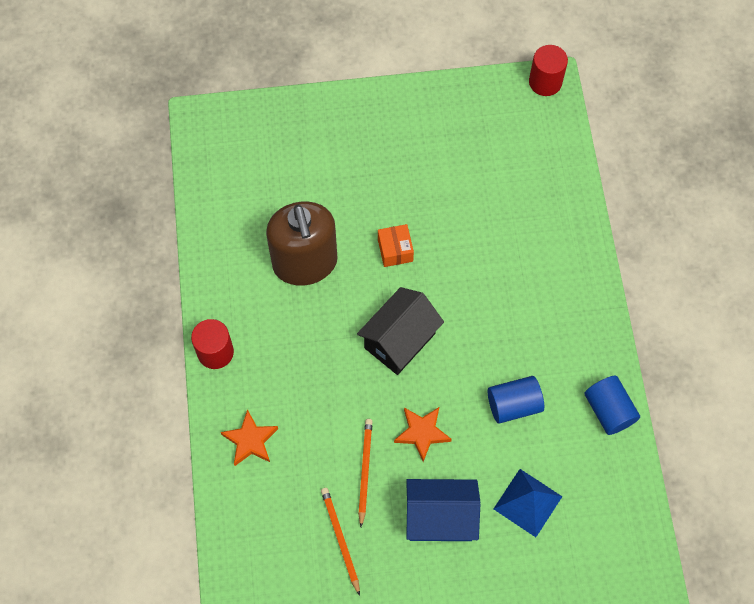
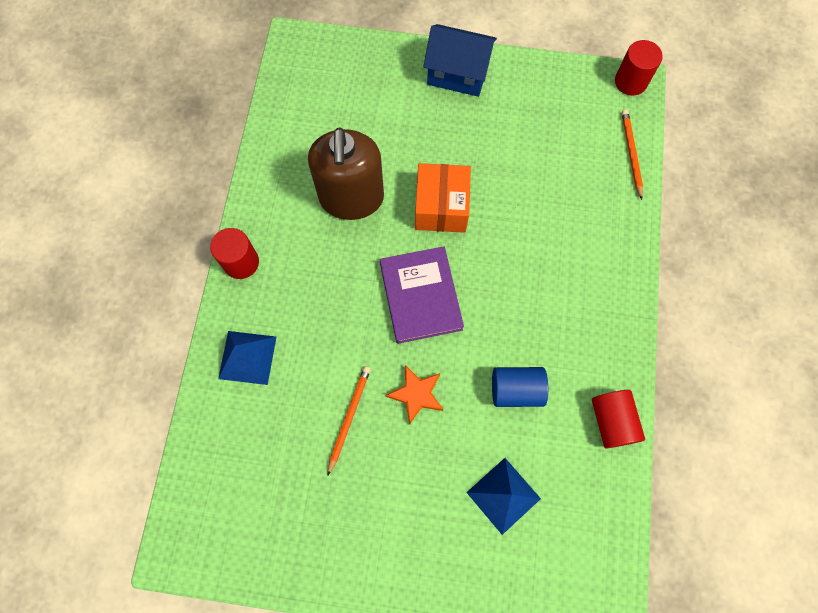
camera: 15 degrees right, 5 degrees up
orange star [221,409,278,466] -> blue pyramid [218,331,276,385]
orange pencil [321,488,360,596] -> orange pencil moved to [622,110,643,200]
black house [357,287,444,375] -> purple book [380,246,464,344]
orange box [378,224,414,267] -> orange box [415,163,471,233], size x1.69
blue house [406,479,480,541] -> blue house moved to [423,24,497,97]
blue cylinder [584,376,640,435] -> red cylinder [592,390,645,449]

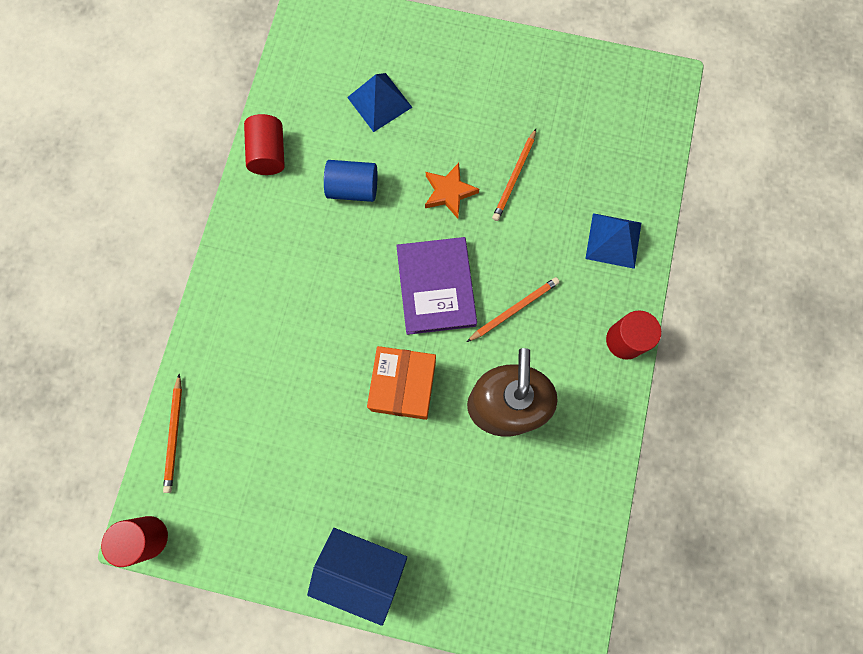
camera: 175 degrees left, 5 degrees up
none -> orange pencil [467,277,560,342]

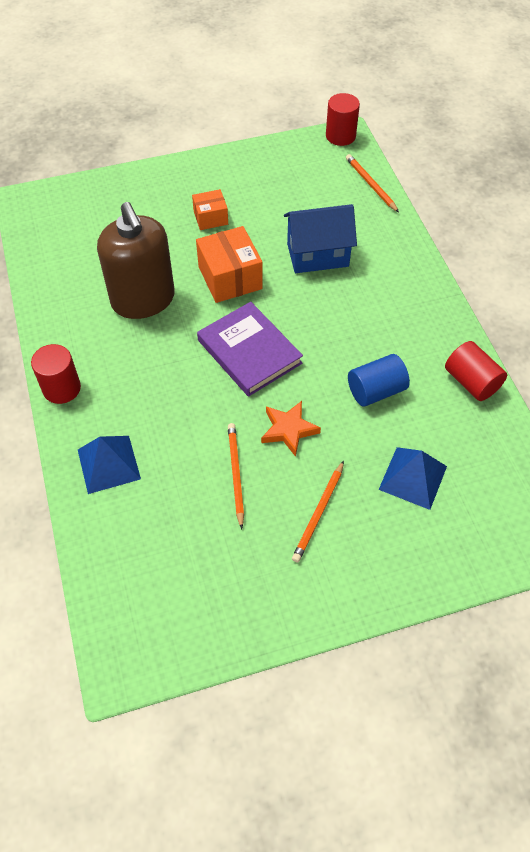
camera: 150 degrees right, 20 degrees down
blue house [307,528,407,626] -> blue house moved to [284,204,357,273]
orange pencil [467,277,560,342] -> orange pencil moved to [292,461,344,562]
none -> orange box [192,189,228,230]

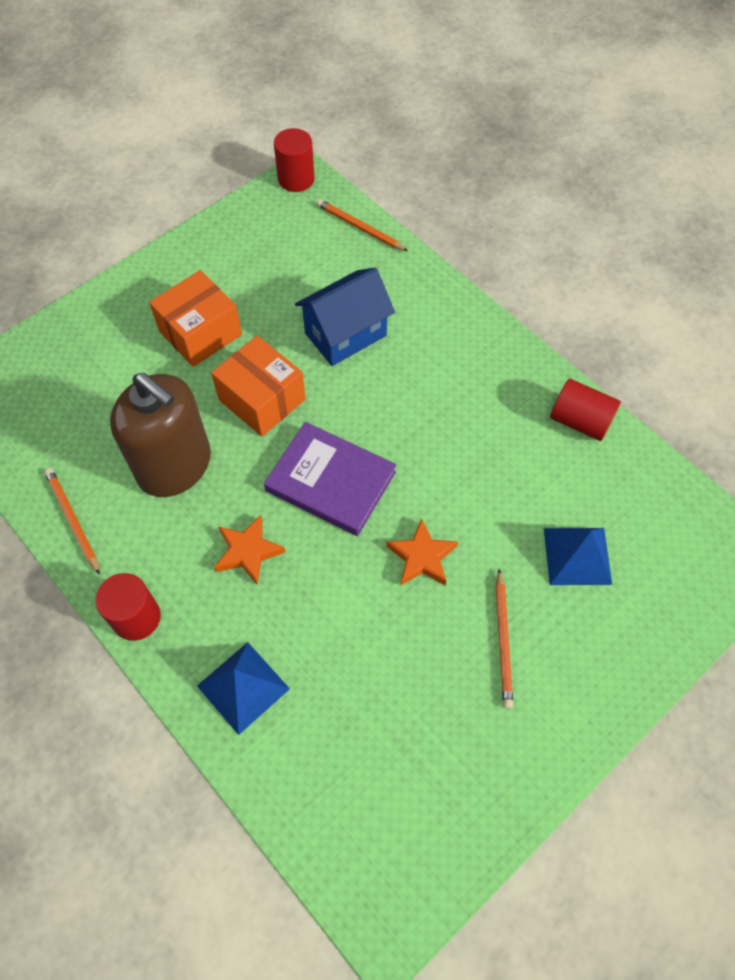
camera: 25 degrees left, 5 degrees up
orange box [192,189,228,230] -> orange box [149,270,242,367], size x1.69
orange pencil [228,423,244,529] -> orange pencil moved to [44,468,100,575]
blue cylinder [348,354,410,407] -> none
none -> orange star [214,515,285,585]

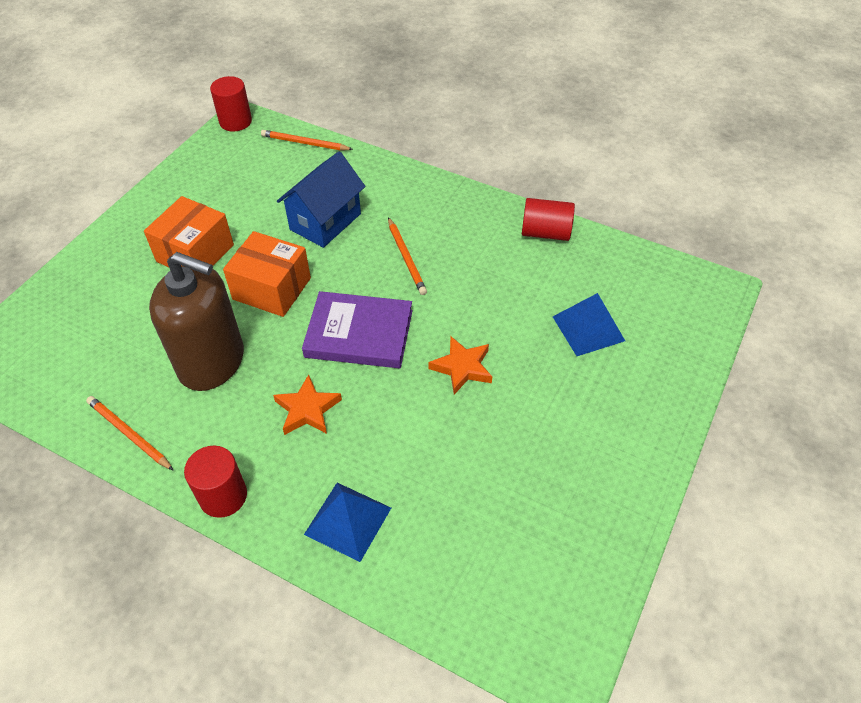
camera: 20 degrees left, 10 degrees down
orange pencil [496,569,513,709] -> orange pencil moved to [388,217,427,295]

